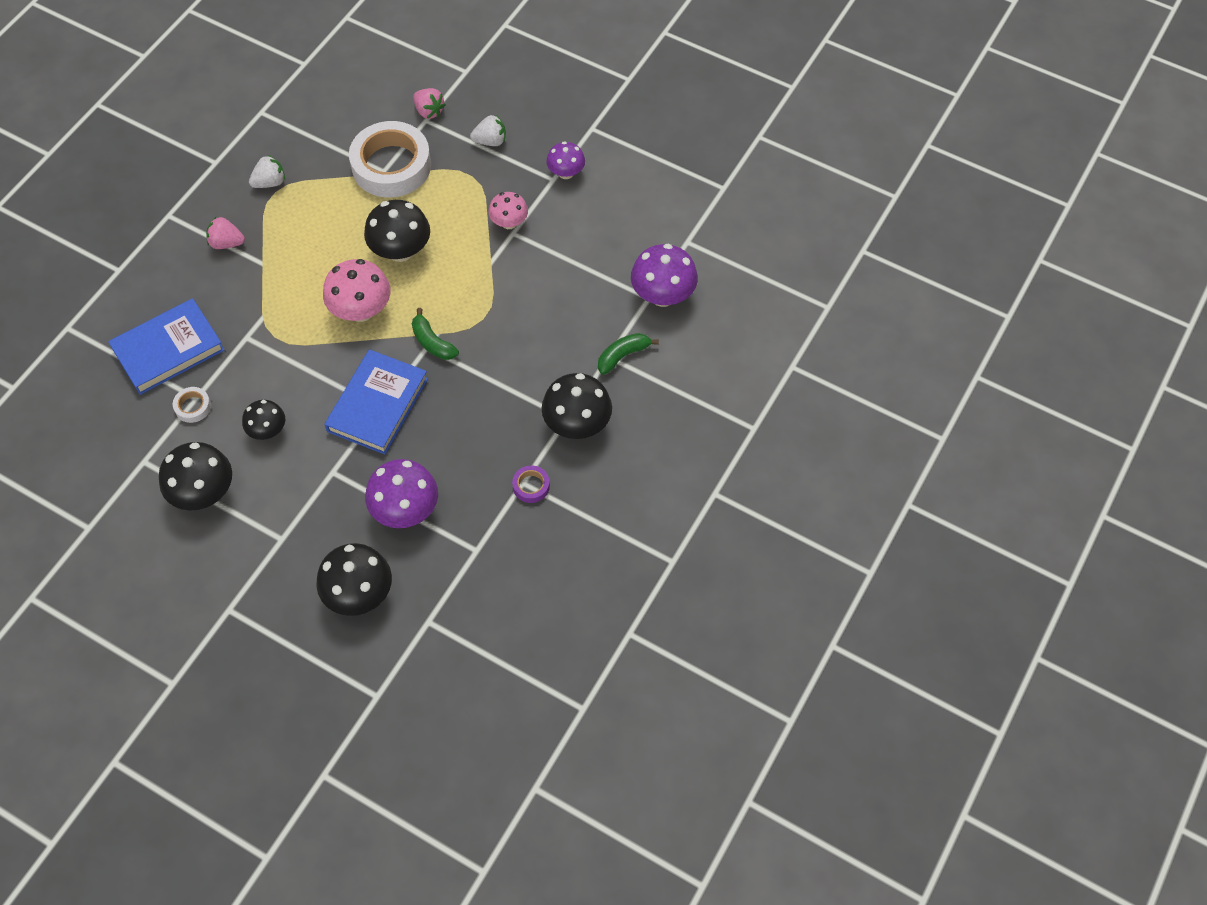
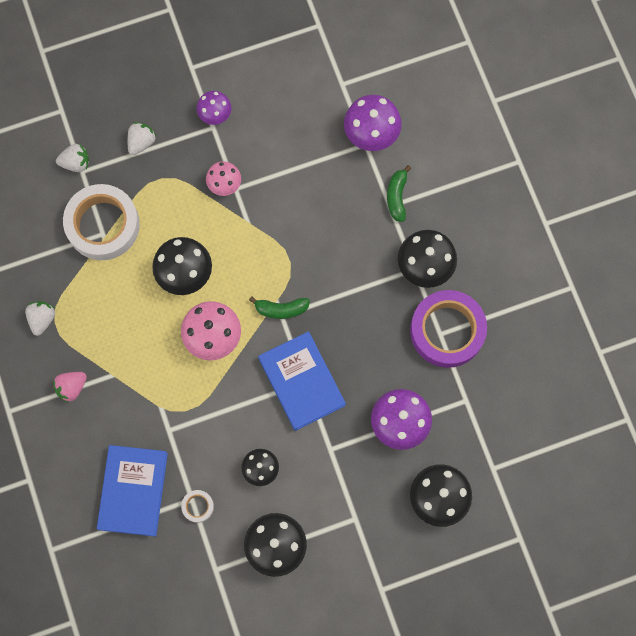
camera: 50 degrees left, 15 degrees up
pink strawberry [413,88,446,119] -> white strawberry [56,144,89,172]
purple tape [512,465,550,503] -> purple tape [410,290,487,368], size x2.43

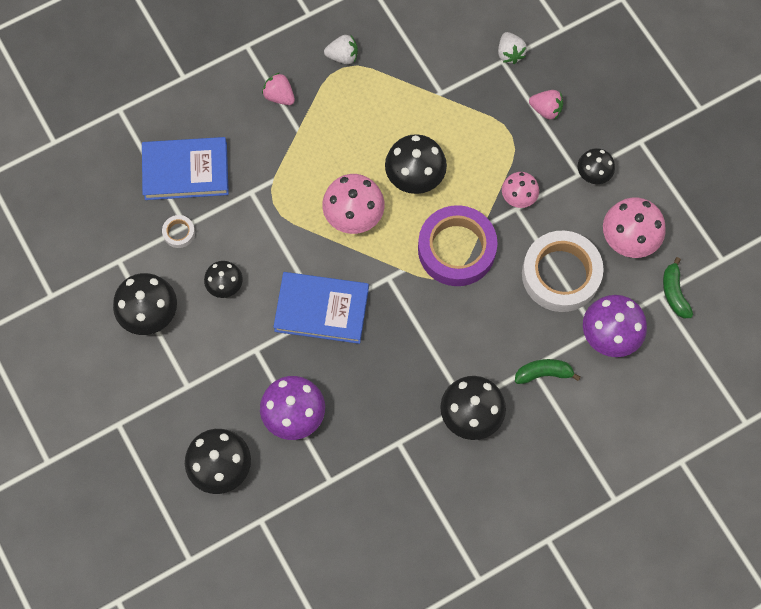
camera: 80 degrees right, 5 degrees down
white tape [63,184,140,260] -> white tape moved to [522,231,604,312]
white strawberry [128,122,156,155] -> pink strawberry [529,90,563,120]
purple mushroom [196,91,232,125] -> black mushroom [578,148,615,184]
green banana [249,297,310,319] -> green banana moved to [663,257,693,318]
blue book [258,331,346,431] -> blue book turned 45 degrees clockwise [273,272,369,344]
purple tape [410,290,487,368] -> purple tape moved to [418,205,497,286]
none -> pink mushroom [603,197,666,258]

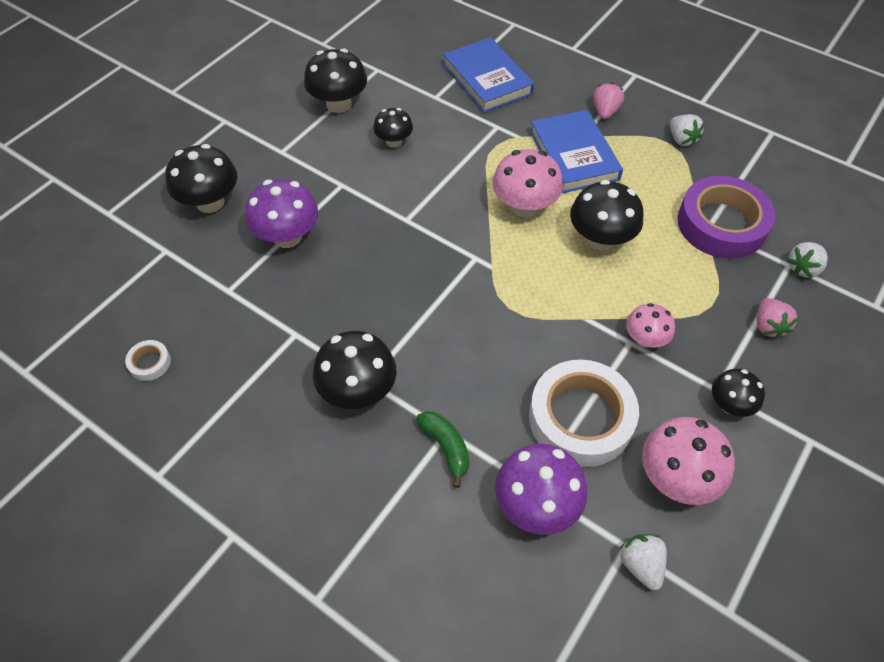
camera: 65 degrees right, 15 degrees down
white tape [162,215,195,248] -> white tape moved to [125,340,171,381]
blue book [273,272,369,344] -> blue book moved to [530,110,623,193]
purple tape [418,205,497,286] -> purple tape moved to [677,176,775,259]
green banana [663,257,693,318] -> white strawberry [619,534,667,590]

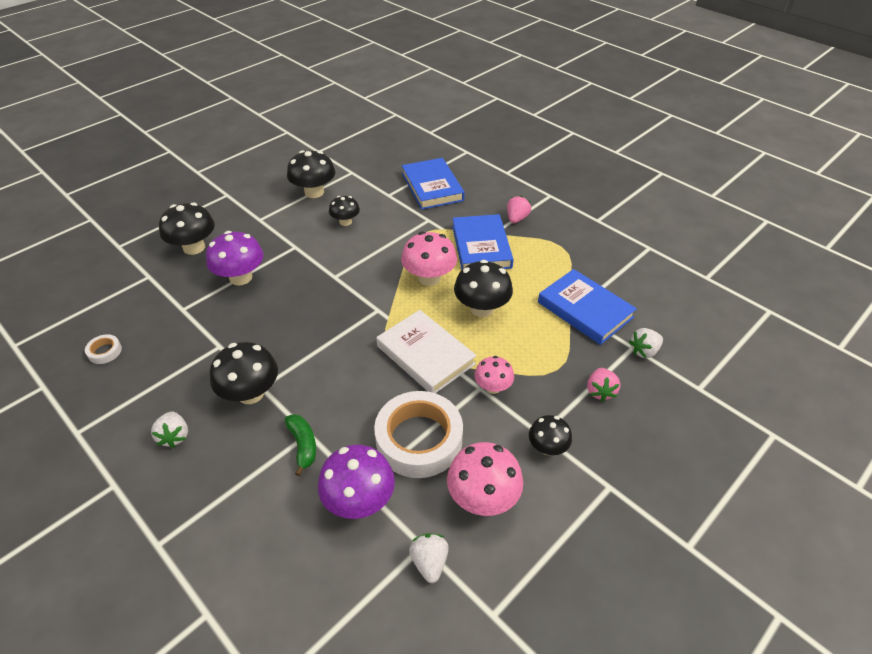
camera: 10 degrees right, 10 degrees down
white strawberry [670,114,705,147] -> white strawberry moved to [151,411,188,448]
purple tape [677,176,775,259] -> blue book [538,269,637,345]
none -> white book [376,310,477,393]

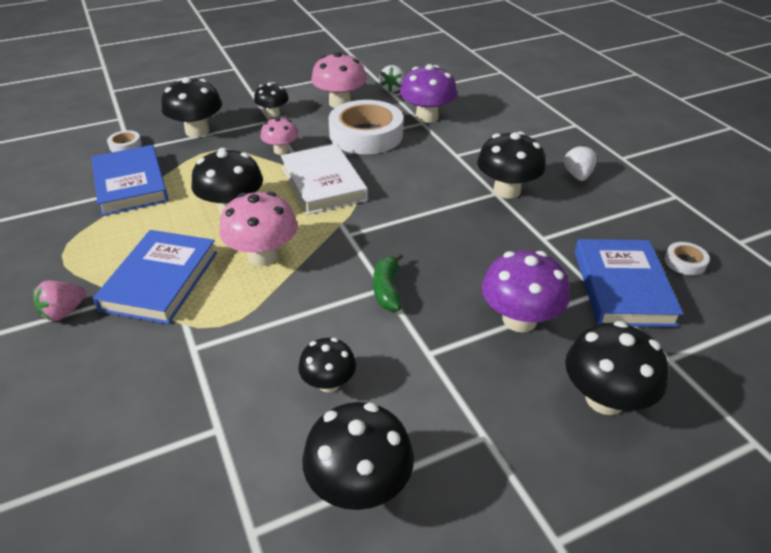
camera: 160 degrees left, 5 degrees down
green banana [285,414,316,476] -> green banana moved to [373,252,403,312]
blue book [402,158,465,210] -> blue book moved to [575,239,684,327]
pink strawberry [587,368,620,402] -> black mushroom [161,77,222,137]
white strawberry [629,328,663,358] -> white tape [107,130,142,152]

